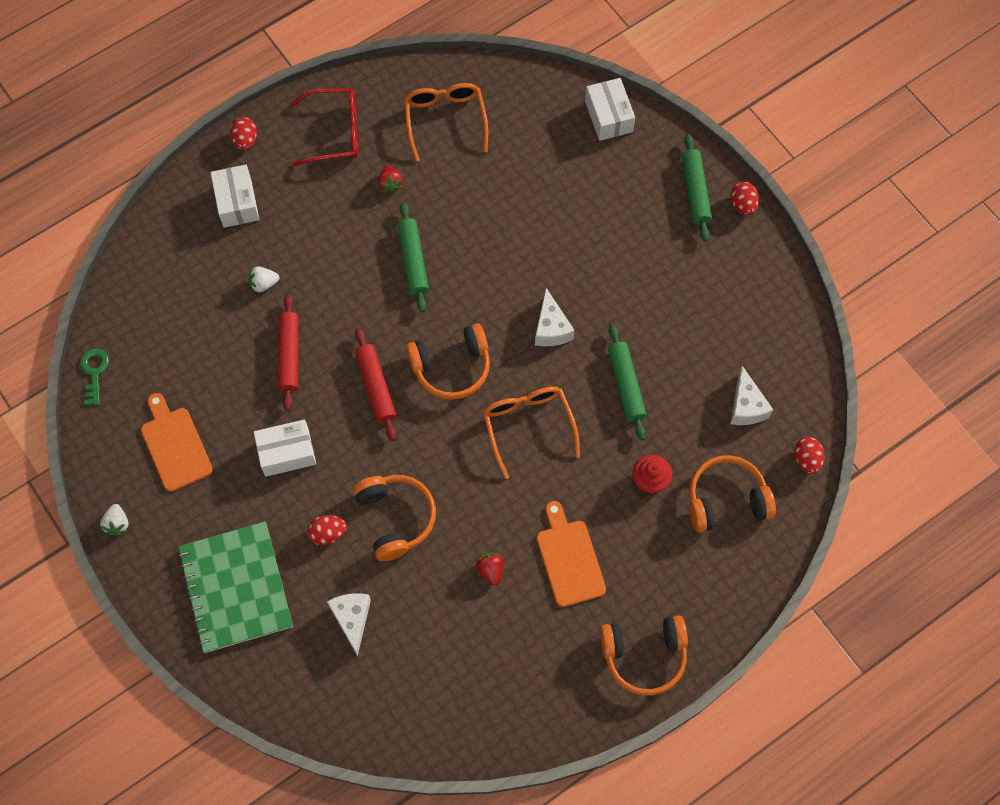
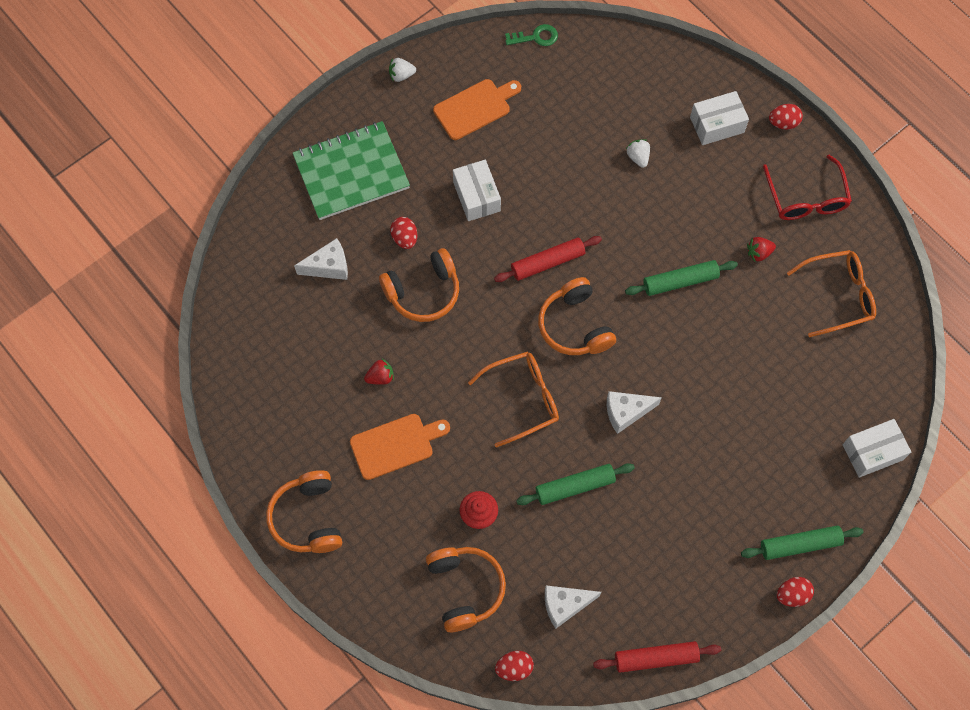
camera: 85 degrees right, 0 degrees up
red rolling pin [278,294,299,411] -> red rolling pin moved to [593,641,721,673]

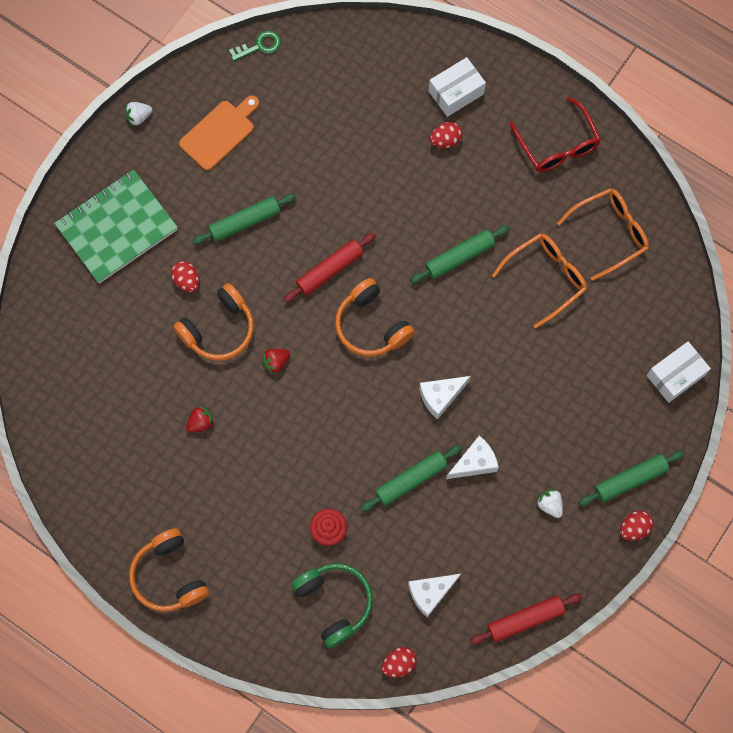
camera: 15 degrees left, 5 degrees up
white cheese [294,238,348,280] -> white cheese moved to [446,435,499,479]
orange cutting board [350,414,450,480] -> none
orange headphones [426,547,506,632] -> green headphones [291,563,373,648]
white box [453,160,501,221] -> green rolling pin [192,194,296,245]
orange glasses [468,352,559,448] -> orange glasses moved to [492,233,587,329]
white strawberry [626,139,650,168] -> white strawberry moved to [536,489,563,518]
red strawberry [747,237,776,262] -> red strawberry moved to [262,349,290,374]
red egg [769,104,803,130] -> red egg moved to [430,122,462,148]

